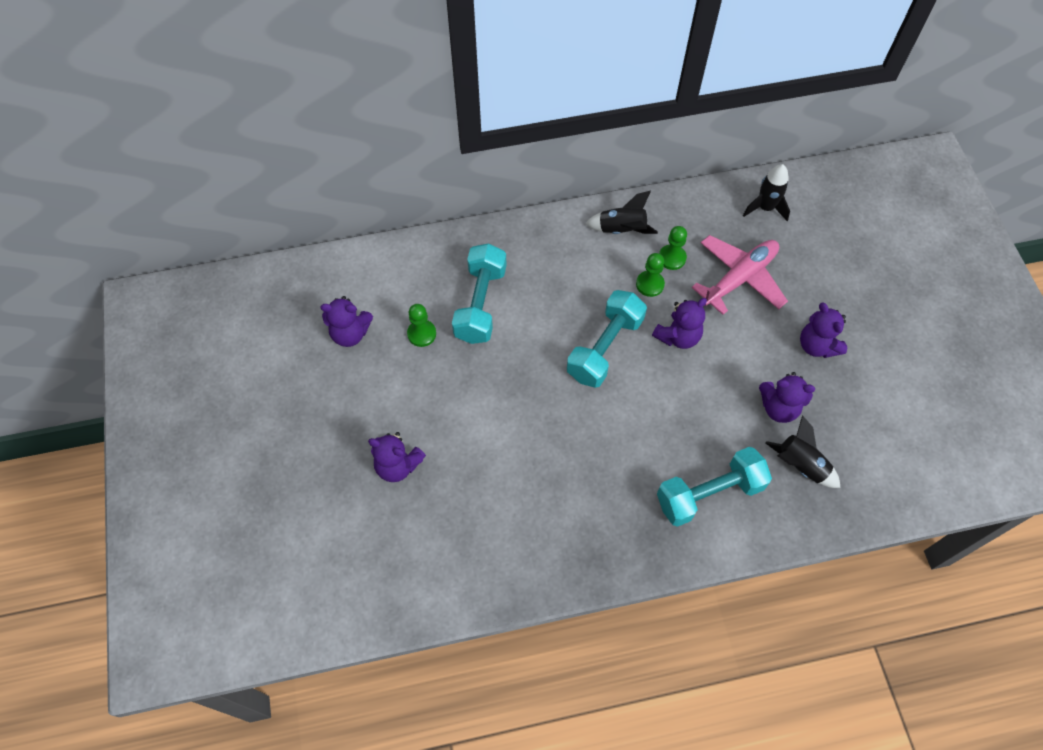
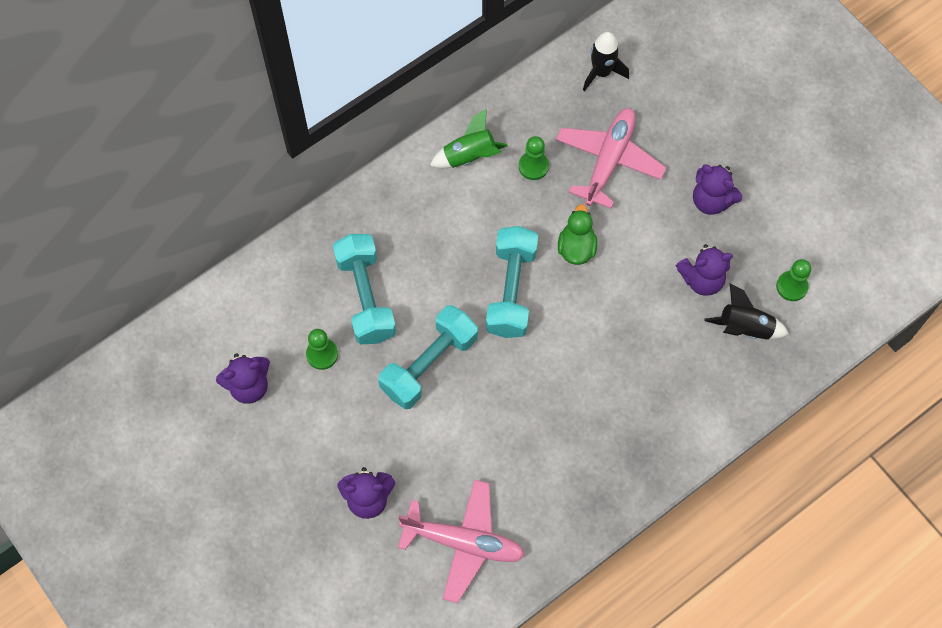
camera: 25 degrees left, 5 degrees up
black rocket [585,191,658,234] -> green rocket [430,108,508,168]
green pawn [636,253,665,297] -> green pawn moved to [776,259,811,301]
purple teddy bear [652,298,707,349] -> green duck [558,204,597,265]
turquoise dumbbell [657,447,772,527] -> turquoise dumbbell moved to [378,305,478,409]
none -> pink plane [398,479,525,603]

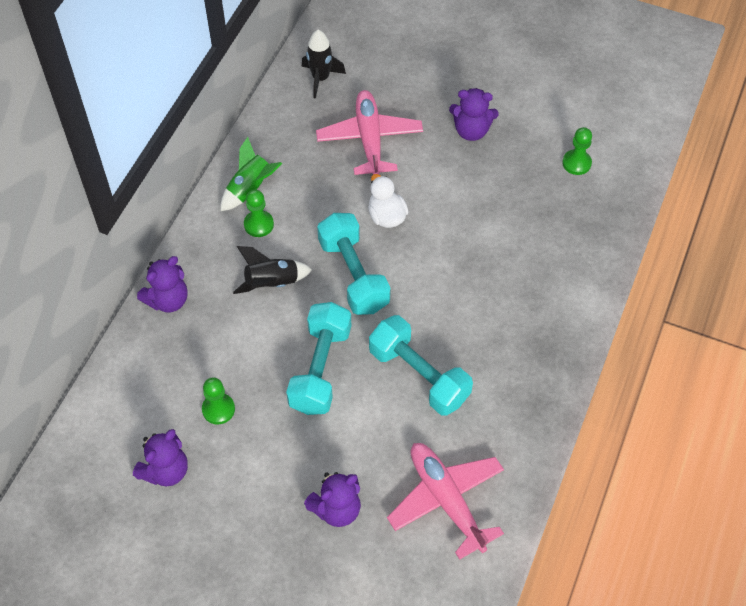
camera: 30 degrees left, 10 degrees down
turquoise dumbbell [333,234,396,344] -> turquoise dumbbell moved to [369,315,473,416]
pink plane [398,479,525,603] -> pink plane turned 105 degrees counterclockwise [387,443,504,560]
green pawn [519,136,549,180] -> green pawn moved to [244,190,274,237]
green duck [558,204,597,265] -> white duck [368,174,409,228]
purple teddy bear [675,244,733,296] -> purple teddy bear moved to [137,256,188,312]
black rocket [704,283,789,340] -> black rocket moved to [233,246,312,294]

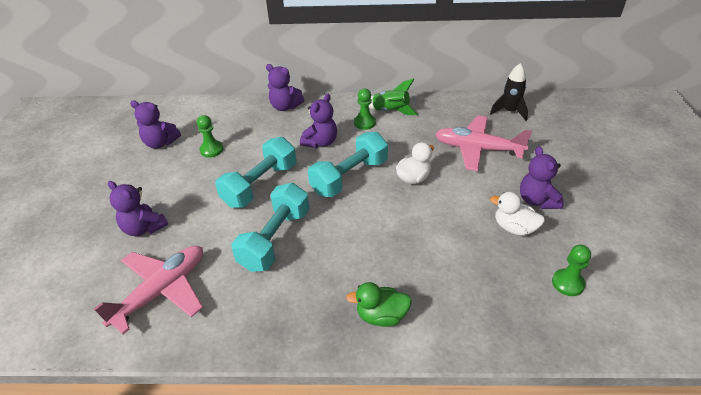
camera: 70 degrees right, 15 degrees down
black rocket [233,246,312,294] -> purple teddy bear [300,94,337,148]
turquoise dumbbell [286,302,351,415] -> turquoise dumbbell turned 45 degrees counterclockwise [215,137,296,208]
pink plane [316,90,423,175] -> pink plane turned 135 degrees counterclockwise [435,115,532,171]
none -> green duck [346,282,412,327]
none -> white duck [490,192,545,236]

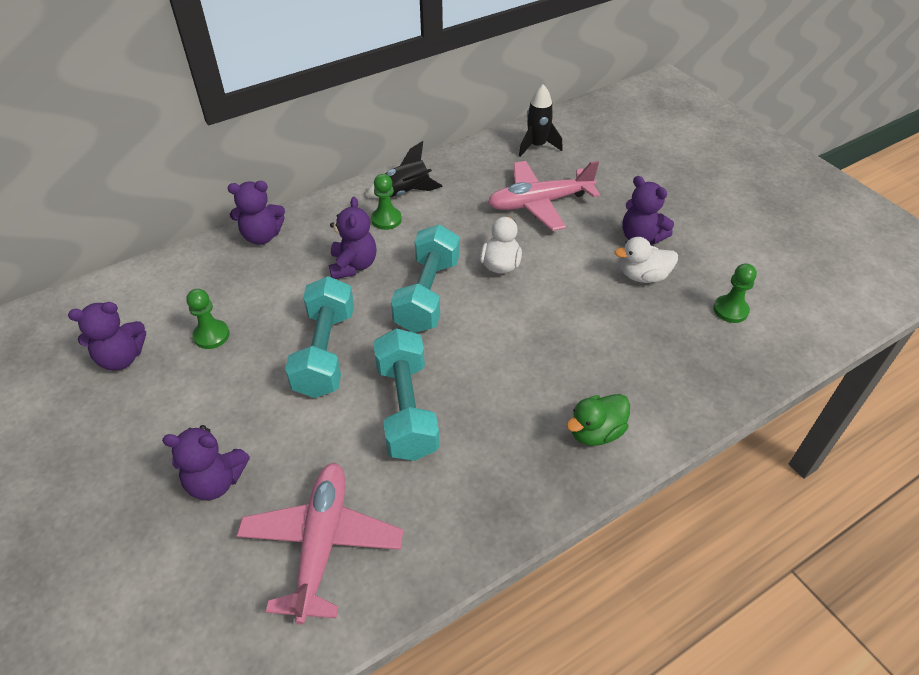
camera: 35 degrees left, 5 degrees up
green rocket [369,79,418,115] -> black rocket [365,141,443,198]

